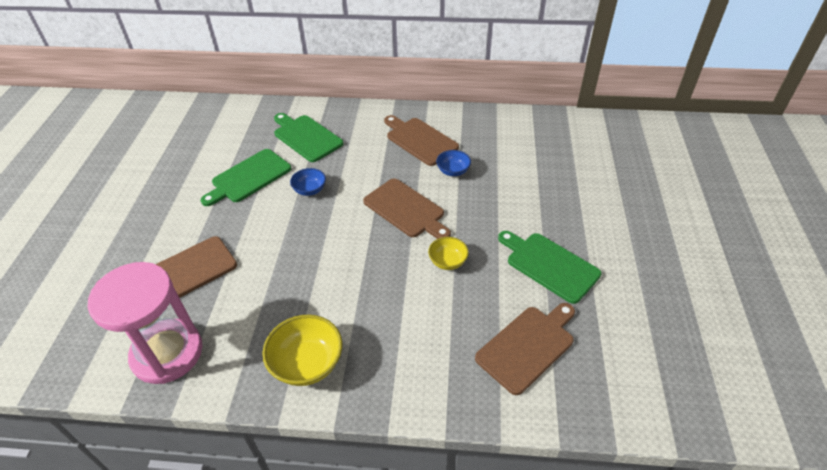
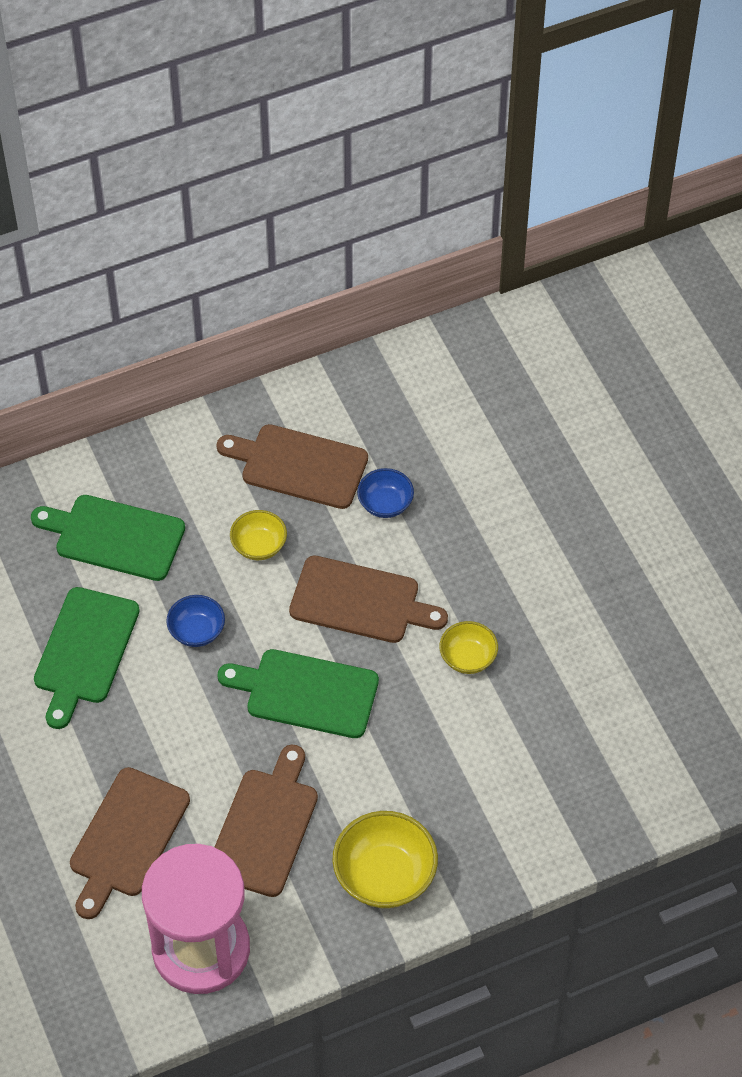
camera: 30 degrees left, 10 degrees up
brown cutting board [475,303,575,395] -> brown cutting board moved to [214,744,318,897]
green cutting board [498,231,601,304] -> green cutting board moved to [217,649,379,738]
none -> yellow bowl [230,510,287,560]

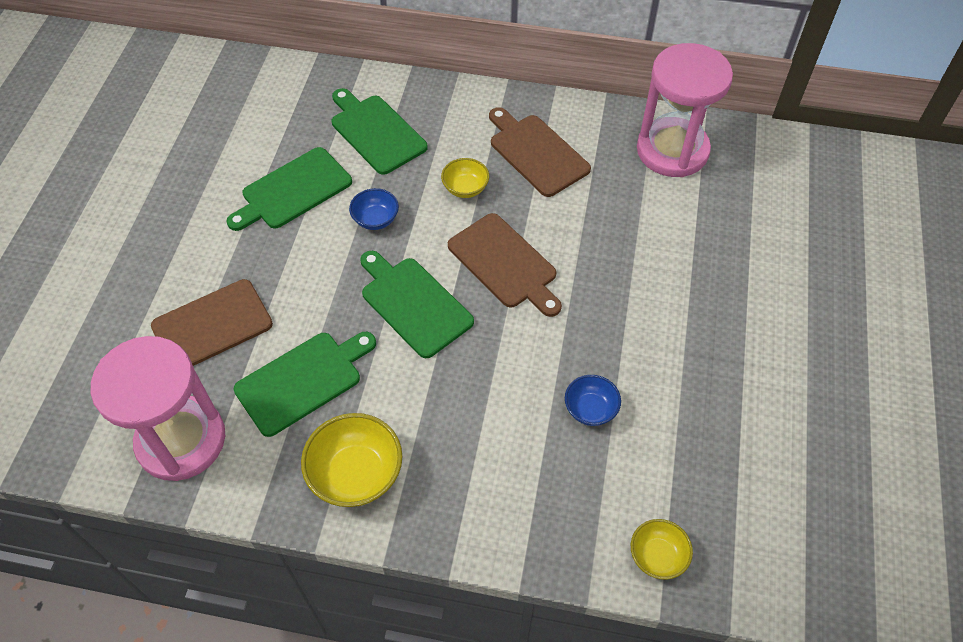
camera: 35 degrees right, 0 degrees up
brown cutting board [214,744,318,897] -> green cutting board [233,332,376,437]
blue bowl [357,468,414,518] -> blue bowl moved to [565,375,621,426]
yellow bowl [439,621,498,674] -> yellow bowl moved to [631,519,693,580]
none -> pink hourglass [637,43,733,177]

